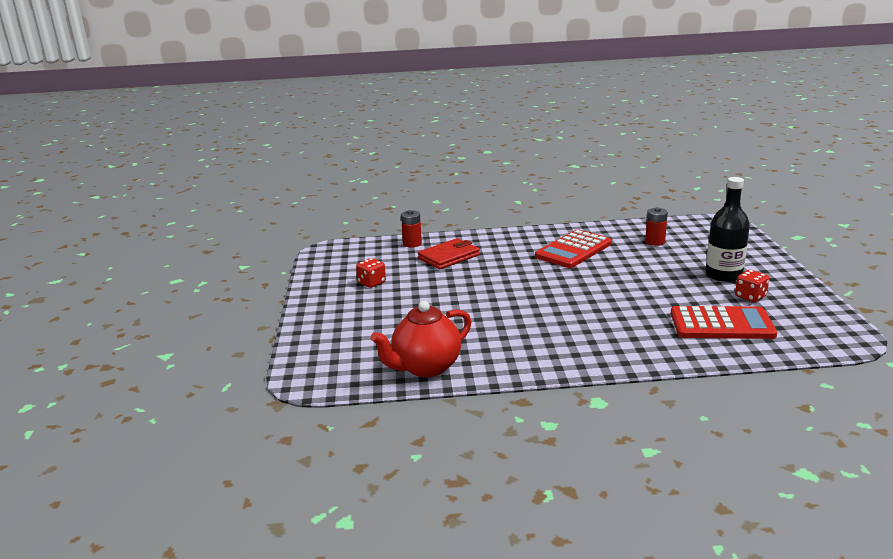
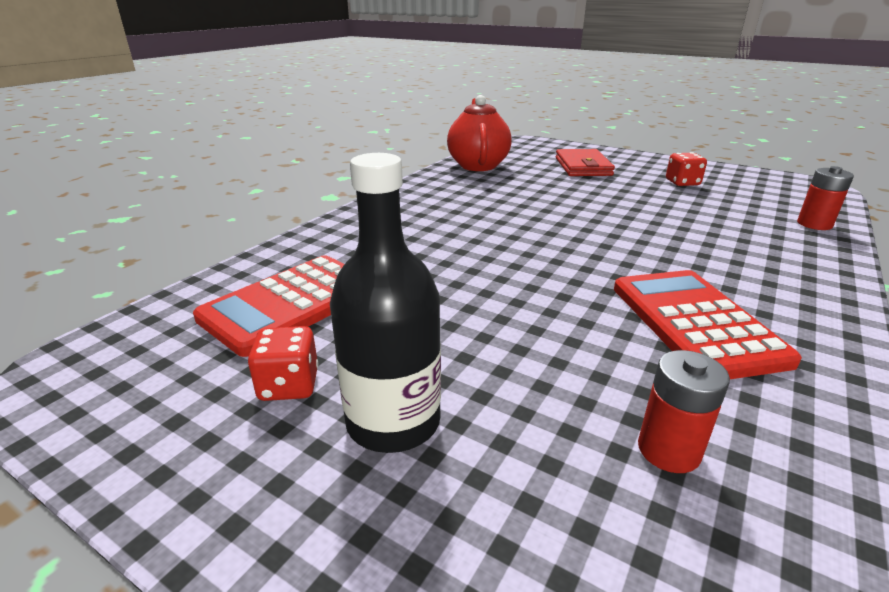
camera: 125 degrees right, 5 degrees up
red wallet [418,238,480,269] -> red wallet moved to [556,149,615,176]

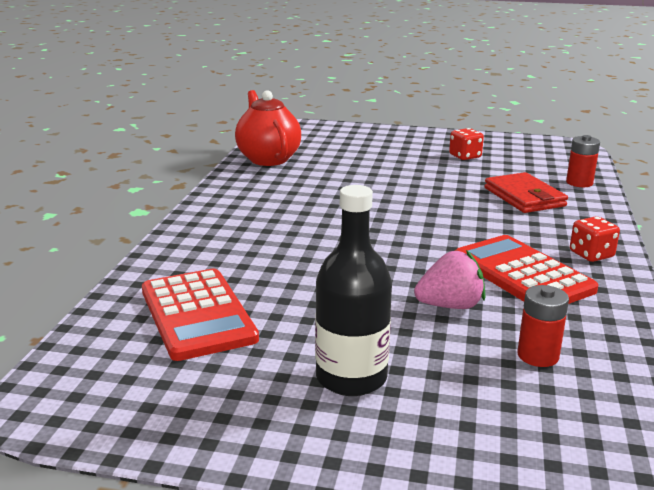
camera: 20 degrees left, 5 degrees down
red calculator [193,255,344,357] -> red calculator turned 45 degrees counterclockwise [142,269,259,361]
red dice [248,326,318,401] -> red dice moved to [570,216,620,262]
red wallet [556,149,615,176] -> red wallet moved to [484,172,568,213]
none -> pink strawberry [414,250,485,309]

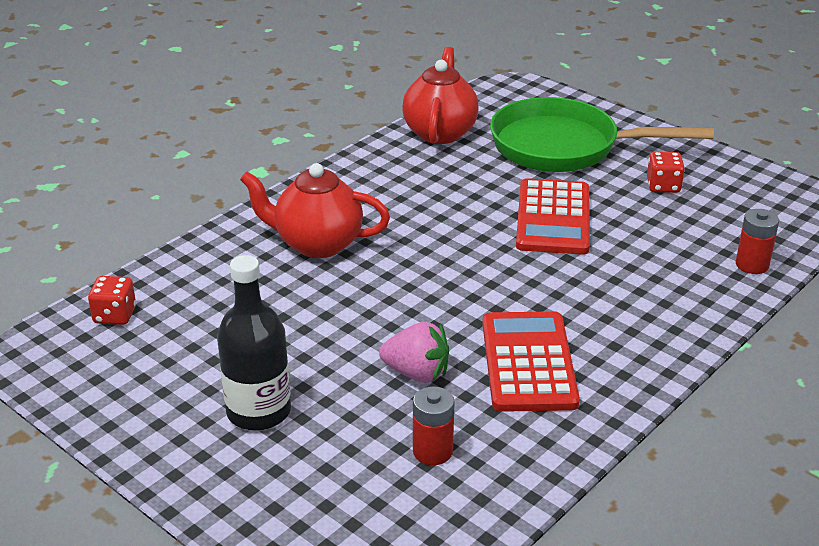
camera: 30 degrees right, 10 degrees up
red calculator [142,269,259,361] -> red calculator moved to [516,178,590,255]
red wallet [484,172,568,213] -> none
red dice [570,216,620,262] -> red dice moved to [88,276,136,325]
none -> red teapot [240,163,390,258]
none -> green pan [490,97,714,172]

